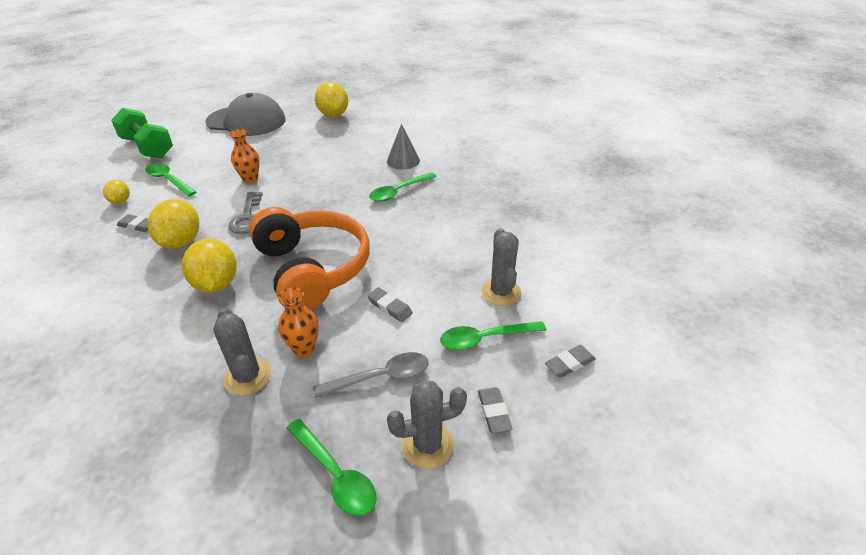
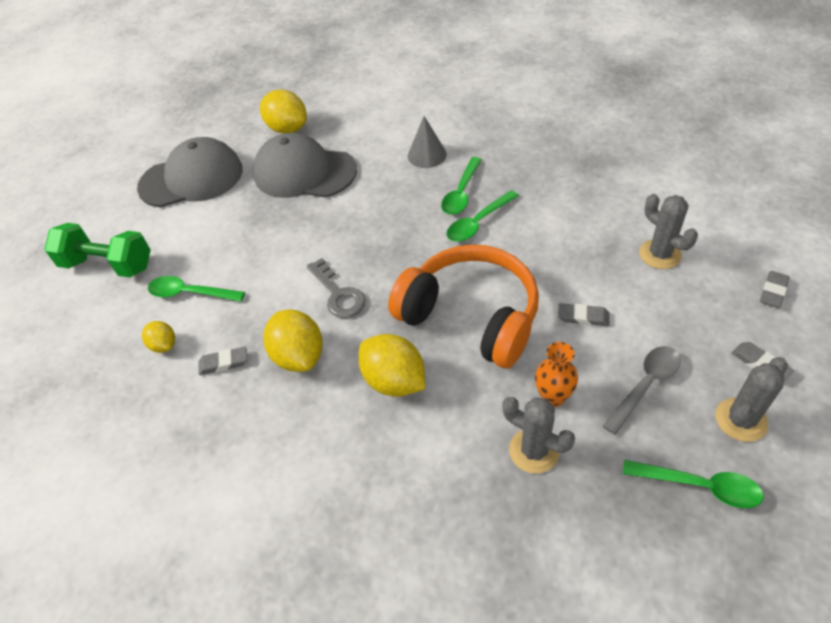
camera: 25 degrees left, 10 degrees up
orange vase [229,129,259,183] -> none
green spoon [440,321,546,350] -> green spoon moved to [446,190,519,242]
none -> grey cap [253,133,357,198]

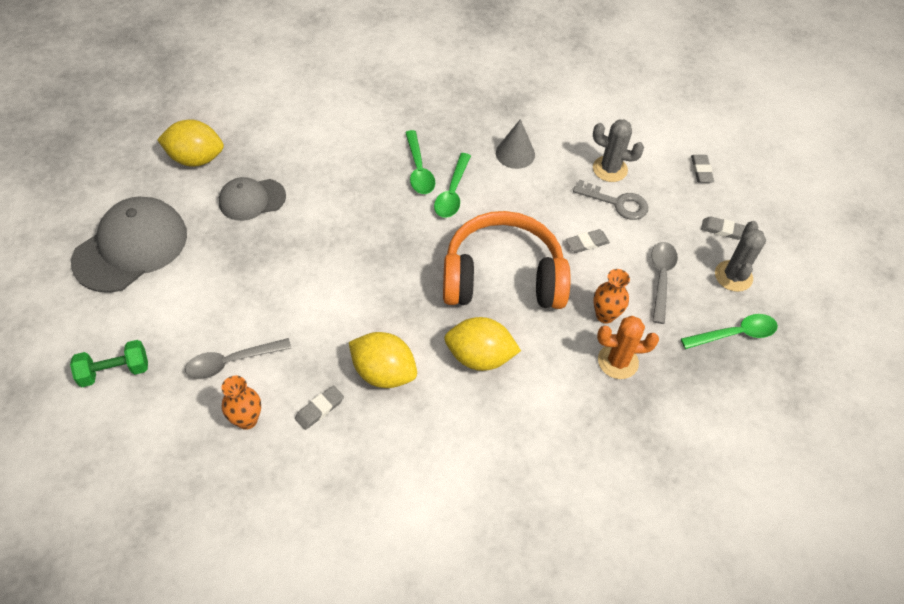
camera: 40 degrees left, 5 degrees up
green dumbbell [44,223,151,278] -> green dumbbell [70,340,148,387], size x0.66
yellow lemon [142,321,175,353] -> orange vase [222,376,261,430]
green spoon [148,276,245,302] -> grey spoon [185,338,292,379]
grey cap [253,133,357,198] -> grey cap [219,177,286,221], size x0.59
grey key [307,258,365,318] -> grey key moved to [573,179,648,220]
grey cone [408,116,447,168] -> grey cone moved to [496,119,535,169]
grey cactus [502,397,575,474] -> orange cactus [597,316,659,379]

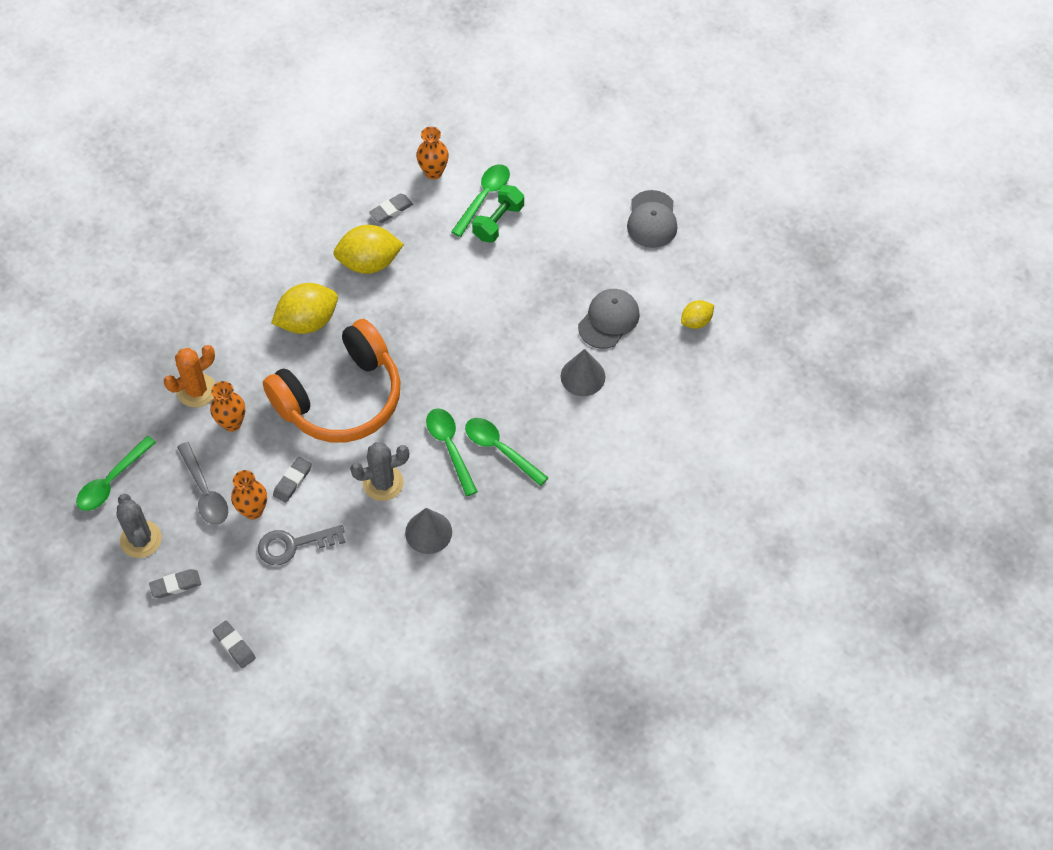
camera: 145 degrees right, 5 degrees up
green dumbbell [70,340,148,387] -> green dumbbell moved to [472,185,524,243]
grey cap [71,197,187,293] -> grey cap [627,190,677,248], size x0.59
yellow lemon [157,119,224,167] -> yellow lemon [681,300,714,329], size x0.56
grey spoon [185,338,292,379] -> green spoon [451,164,510,237]
grey eraser [295,385,344,430] -> grey eraser turned 45 degrees clockwise [369,194,413,223]
grey cactus [593,119,644,182] -> grey cactus moved to [350,442,409,501]
none -> orange vase [231,470,267,519]
none -> grey cone [561,349,605,396]

